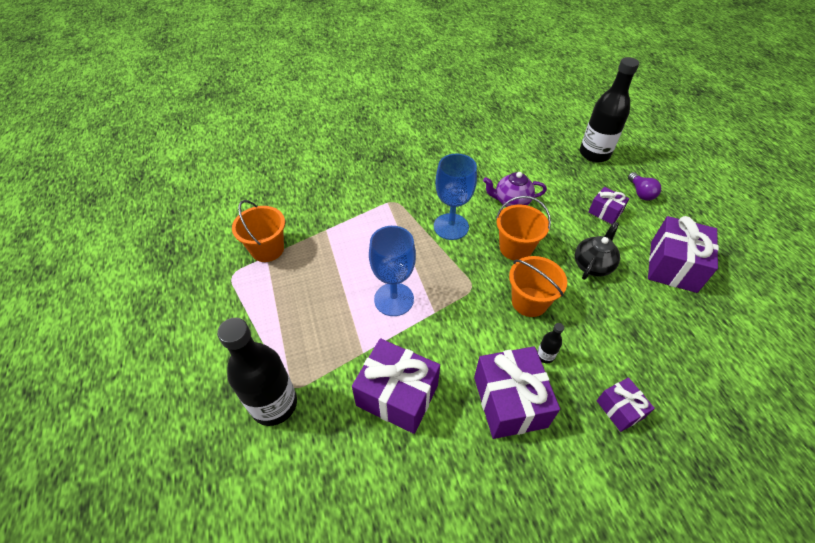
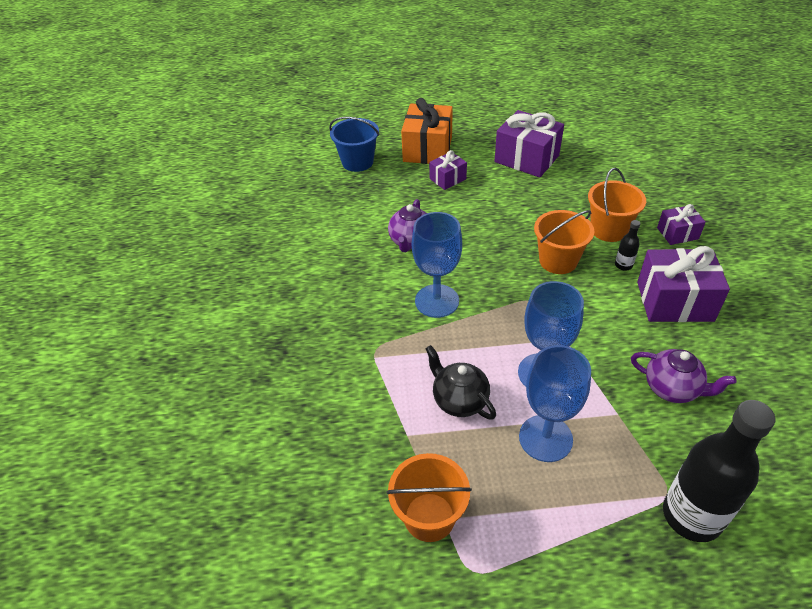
camera: 75 degrees left, 5 degrees down
purple gift [352,339,440,434] -> purple teapot [631,349,737,403]
orange bucket [496,196,551,260] -> orange bucket moved to [588,168,646,242]
black teapot [575,222,620,280] -> black teapot moved to [426,345,496,420]
black bottle [580,57,639,163] -> blue bucket [329,117,379,172]
purple light bulb [628,172,661,201] -> orange gift [401,98,453,164]
none -> blue goblet [519,345,591,462]

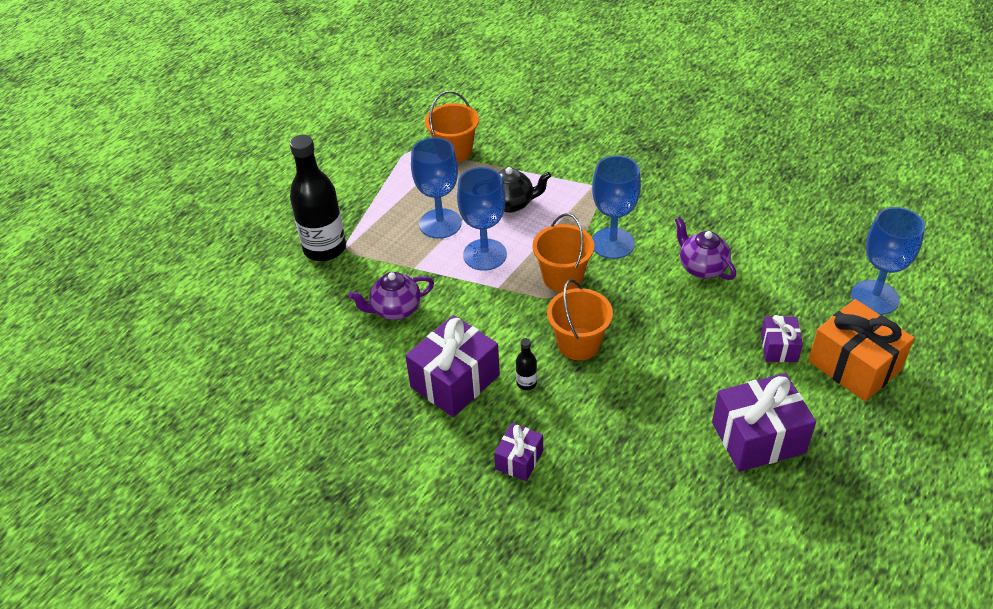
camera: 130 degrees right, 0 degrees up
blue bucket [329,117,379,172] -> blue goblet [851,207,925,315]
orange bucket [588,168,646,242] -> orange bucket moved to [532,213,594,292]

